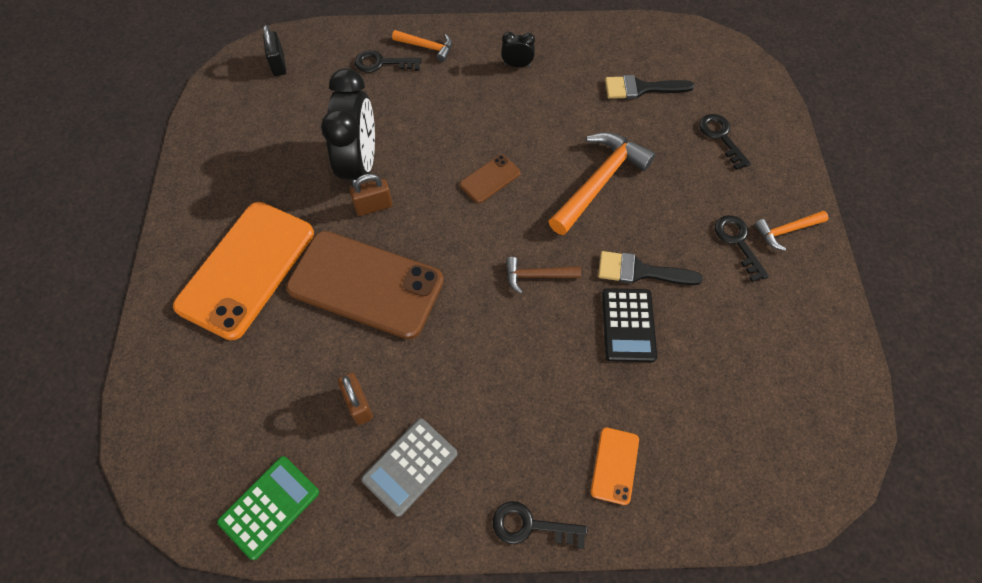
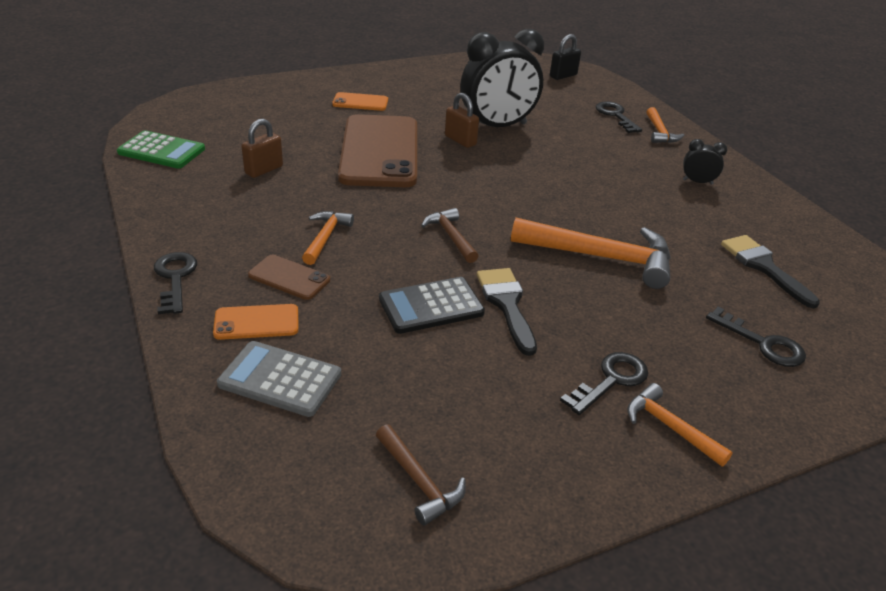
camera: 65 degrees right, 25 degrees down
orange phone [173,202,314,341] -> orange phone [332,92,388,111], size x0.44
grey calculator [361,418,457,517] -> grey calculator moved to [217,341,341,417]
brown phone [460,155,520,203] -> brown phone moved to [248,255,330,300]
black clock [501,32,535,67] -> black clock turned 60 degrees counterclockwise [683,139,727,185]
black key [699,114,751,170] -> black key turned 90 degrees clockwise [706,306,806,367]
none -> orange hammer [302,211,354,265]
none -> brown hammer [376,424,466,526]

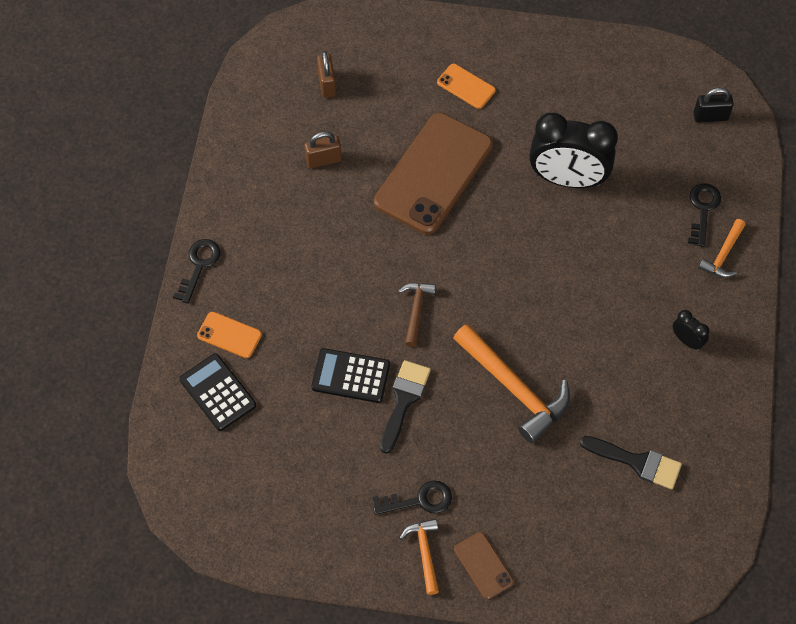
camera: 35 degrees right, 25 degrees up
green calculator [117,130,205,169] -> none
grey calculator [217,341,341,417] -> black calculator [179,353,256,431]
brown phone [248,255,330,300] -> brown phone moved to [454,532,514,599]
orange hammer [302,211,354,265] -> none
brown hammer [376,424,466,526] -> none
brown padlock [445,93,479,148] -> brown padlock moved to [317,51,336,98]
black key [706,306,806,367] -> none
black brush [721,235,820,308] -> black brush turned 105 degrees clockwise [580,436,682,489]

